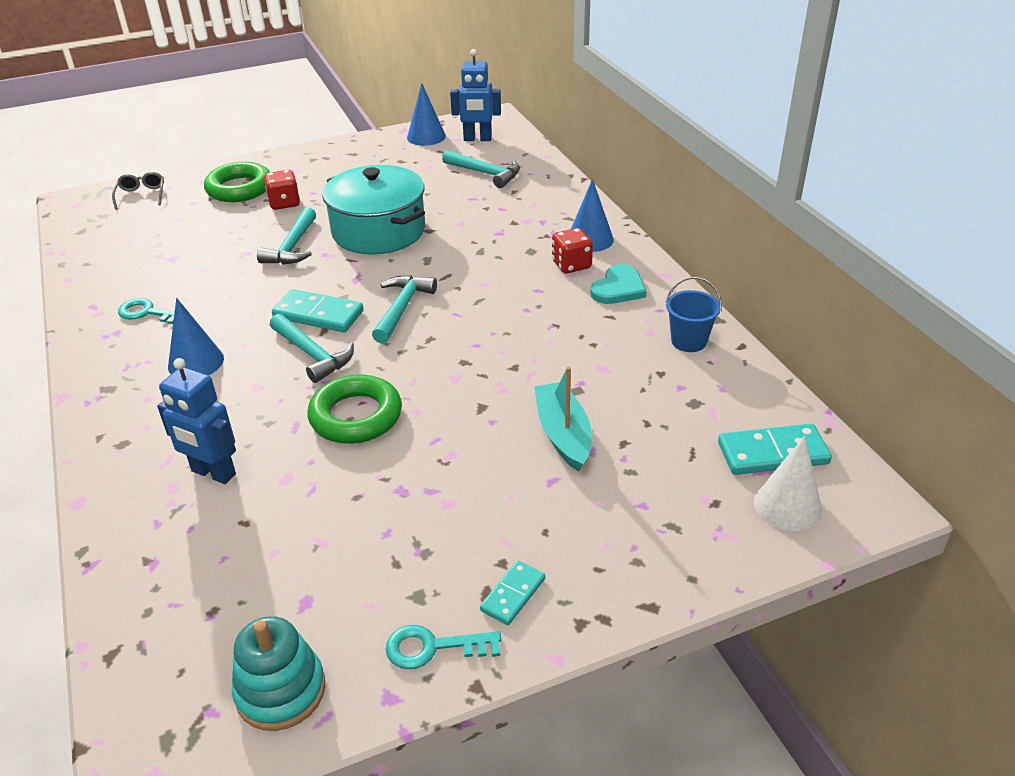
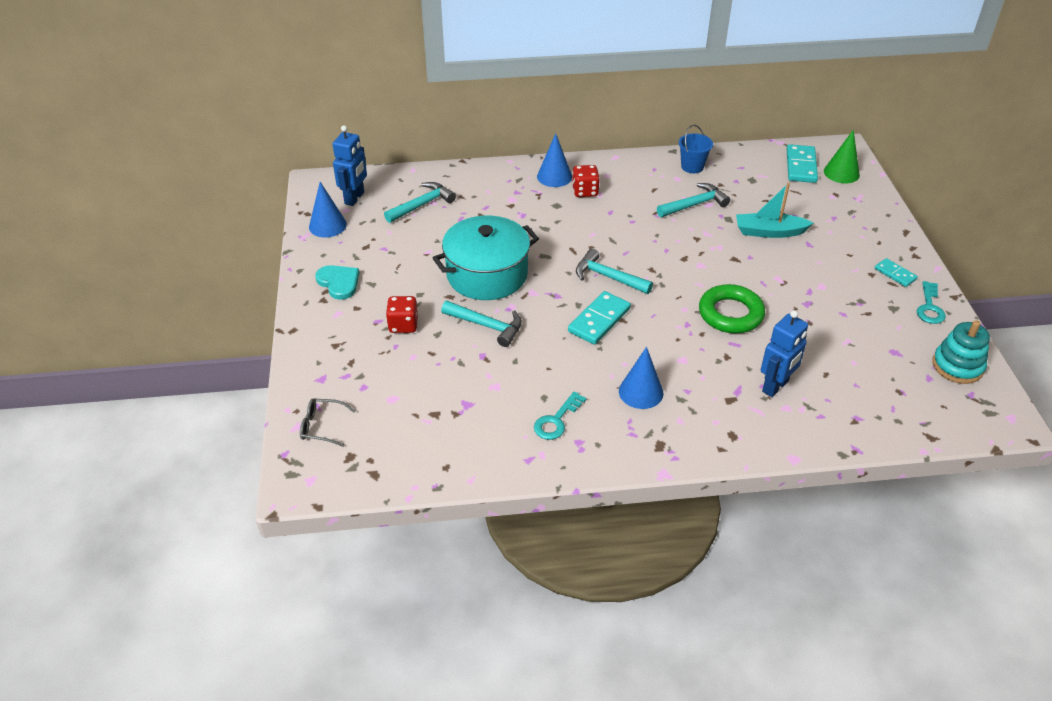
camera: 75 degrees left, 5 degrees up
green ring [204,162,270,202] -> none
turquoise hammer [270,314,354,383] -> turquoise hammer moved to [657,183,730,217]
turquoise heart [591,264,647,304] -> turquoise heart moved to [315,265,359,300]
white cone [754,436,822,531] -> green cone [824,130,860,183]

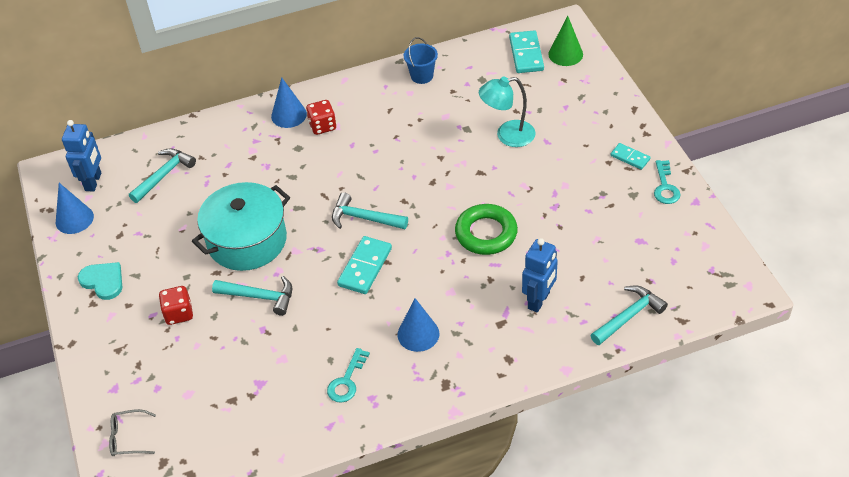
camera: 10 degrees left, 5 degrees up
turquoise hammer [657,183,730,217] -> turquoise hammer moved to [590,285,668,345]
turquoise boat [736,183,813,238] -> turquoise lamp [479,76,536,147]
turquoise stacking toy [932,320,990,384] -> none

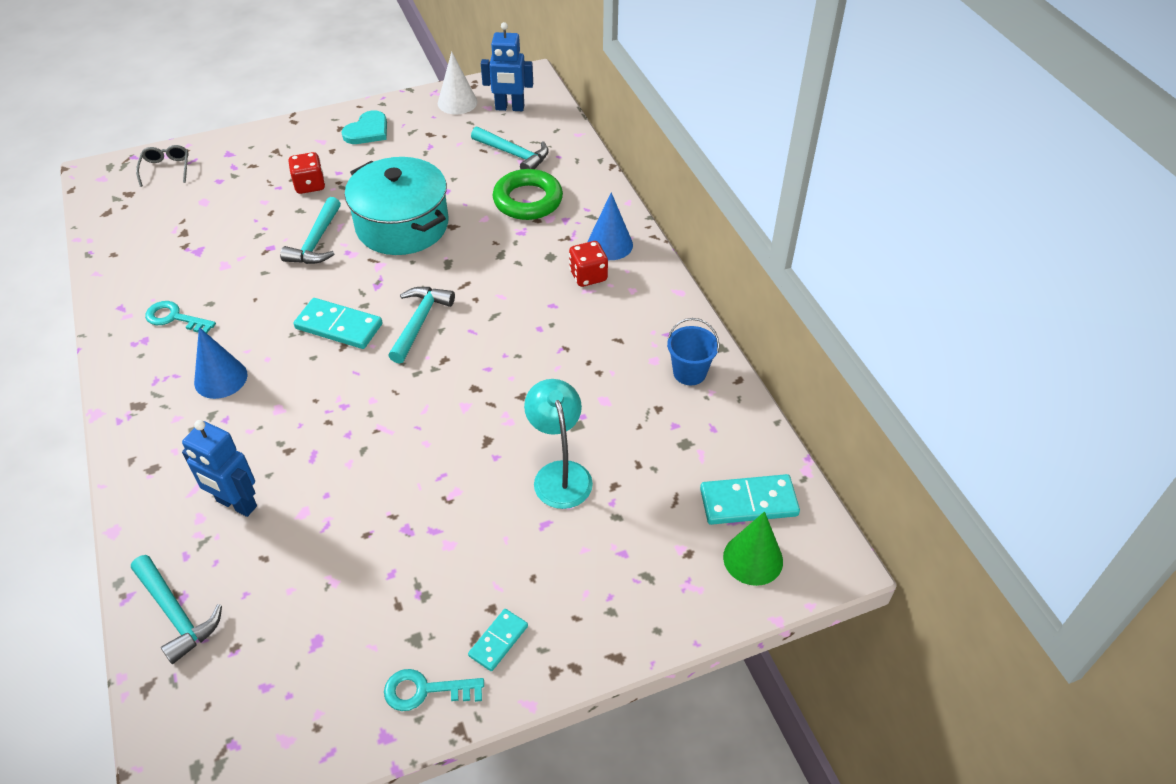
camera: 85 degrees right, 0 degrees up
blue cone [56,183,94,234] -> white cone [438,51,477,114]
green ring [455,204,518,255] -> green ring moved to [493,169,563,220]

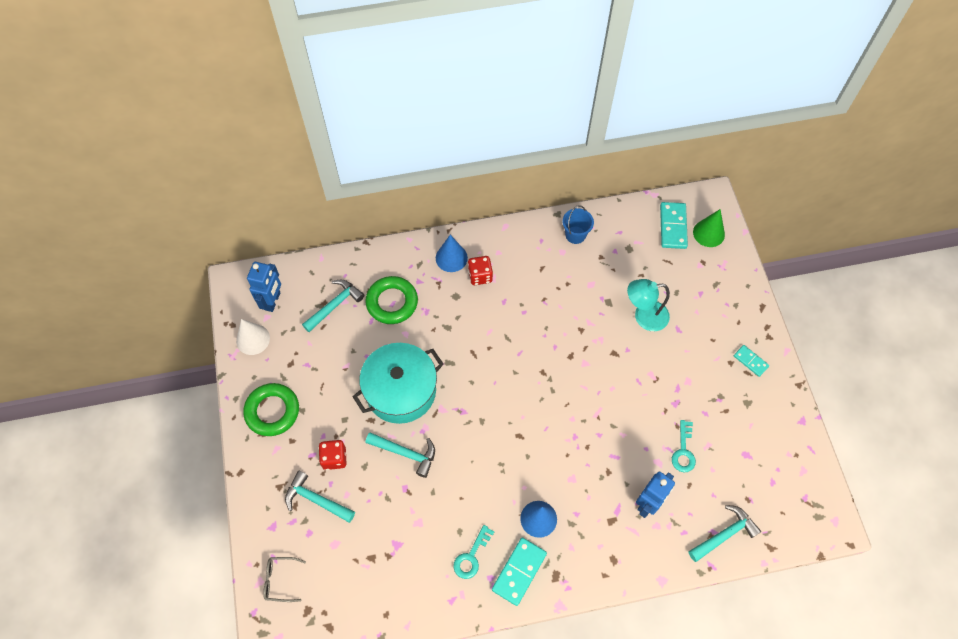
camera: 80 degrees left, 15 degrees up
turquoise domino [294,298,382,349] -> turquoise domino moved to [492,538,547,606]
turquoise heart [341,110,387,144] -> green ring [243,383,299,436]
turquoise key [384,669,484,711] -> turquoise key moved to [672,420,696,472]
turquoise hammer [388,287,455,364] -> turquoise hammer moved to [285,470,355,523]

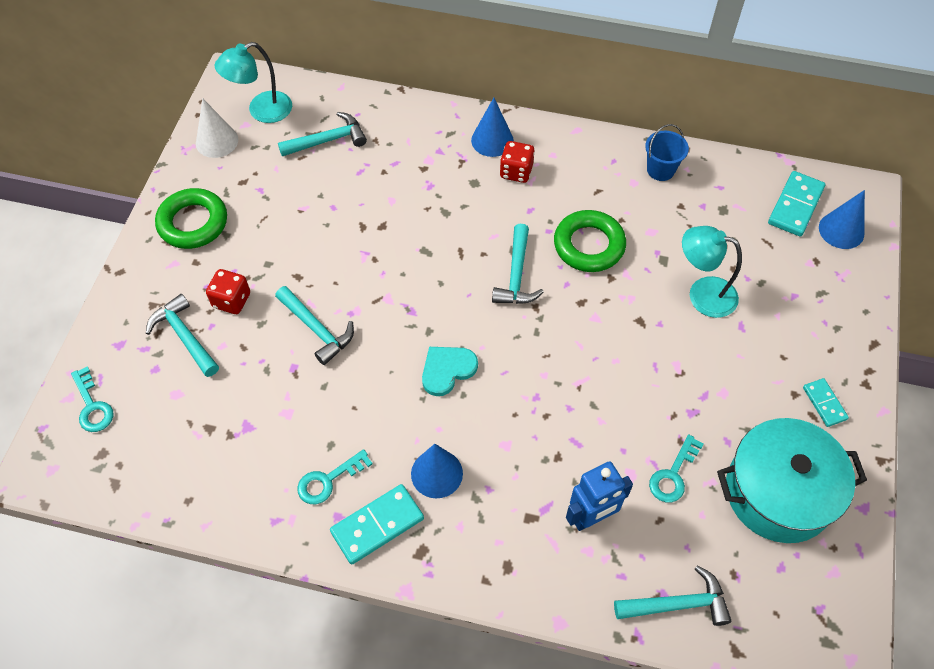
camera: 25 degrees right, 5 degrees down
blue robot [247,262,281,312] -> turquoise lamp [214,42,292,123]
grey glasses [263,557,306,602] -> turquoise key [71,367,114,432]
turquoise pot [353,343,444,424] -> turquoise pot moved to [717,418,867,543]
green ring [365,276,418,324] -> green ring moved to [554,210,626,272]
green cone [693,209,725,247] -> blue cone [819,190,865,249]
none -> turquoise heart [422,347,478,396]
none -> turquoise hammer [492,224,544,304]

